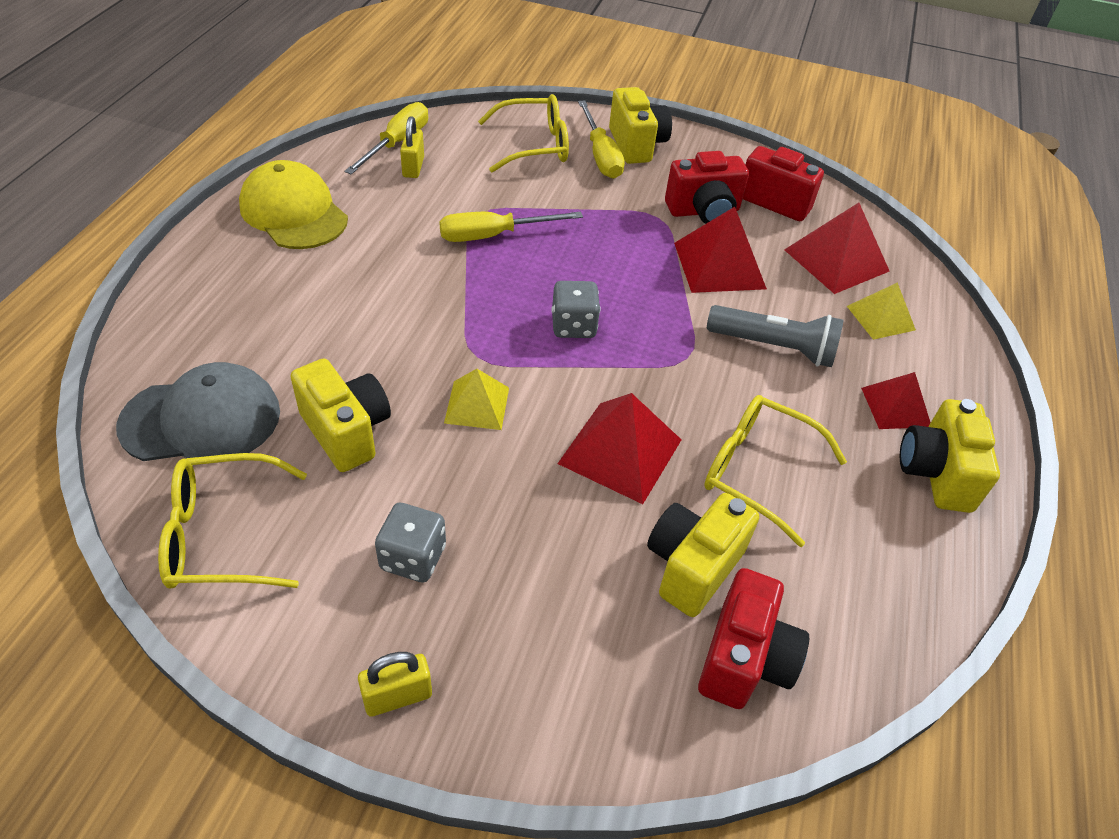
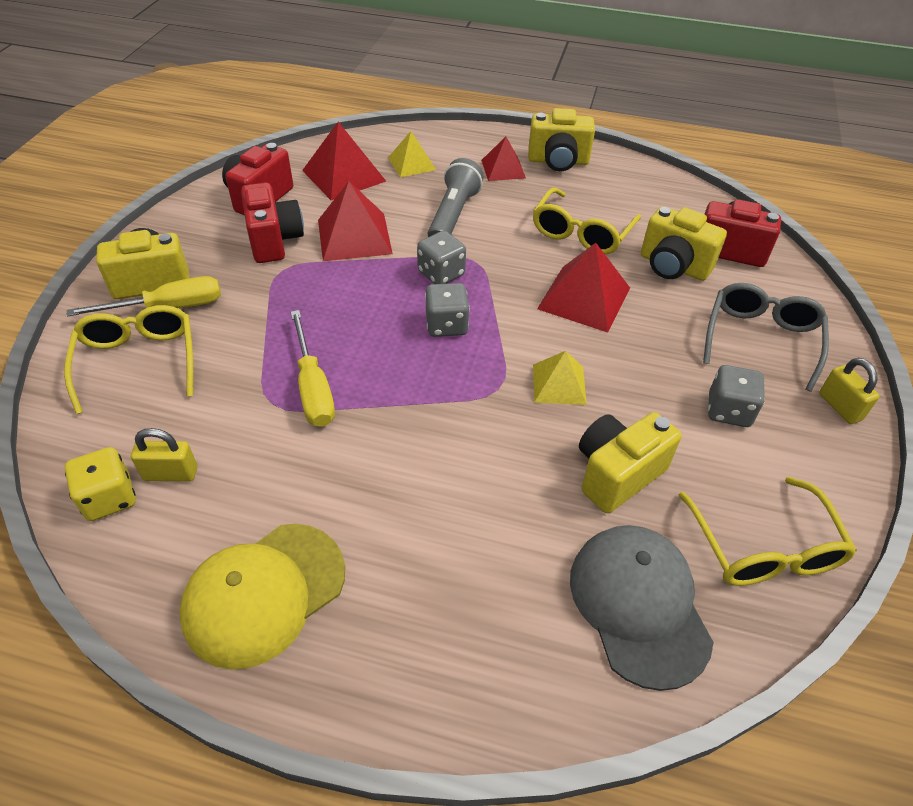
camera: 90 degrees left, 0 degrees up
yellow screwdriver [345,102,428,175] -> yellow dice [65,447,136,521]
none -> grey dice [417,231,466,284]
none -> grey glasses [703,283,829,392]

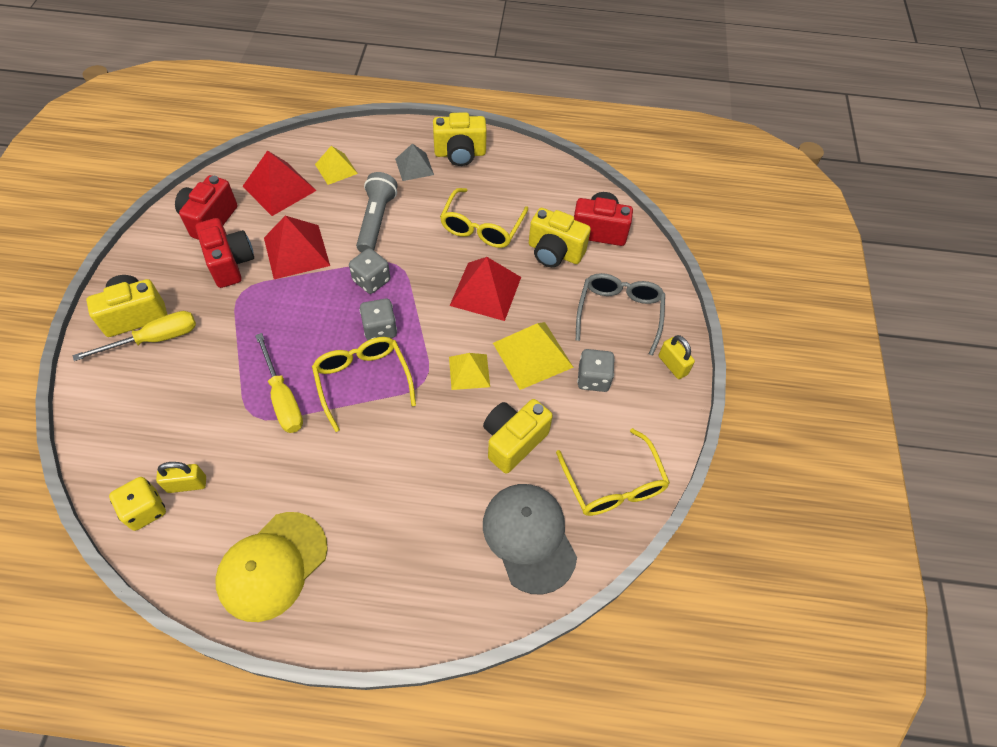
camera: 10 degrees left, 10 degrees up
yellow glasses [64,305,193,414] -> yellow glasses moved to [312,337,416,432]
red pyramid [481,137,526,181] -> grey pyramid [395,143,434,181]
none -> yellow pyramid [493,322,574,390]

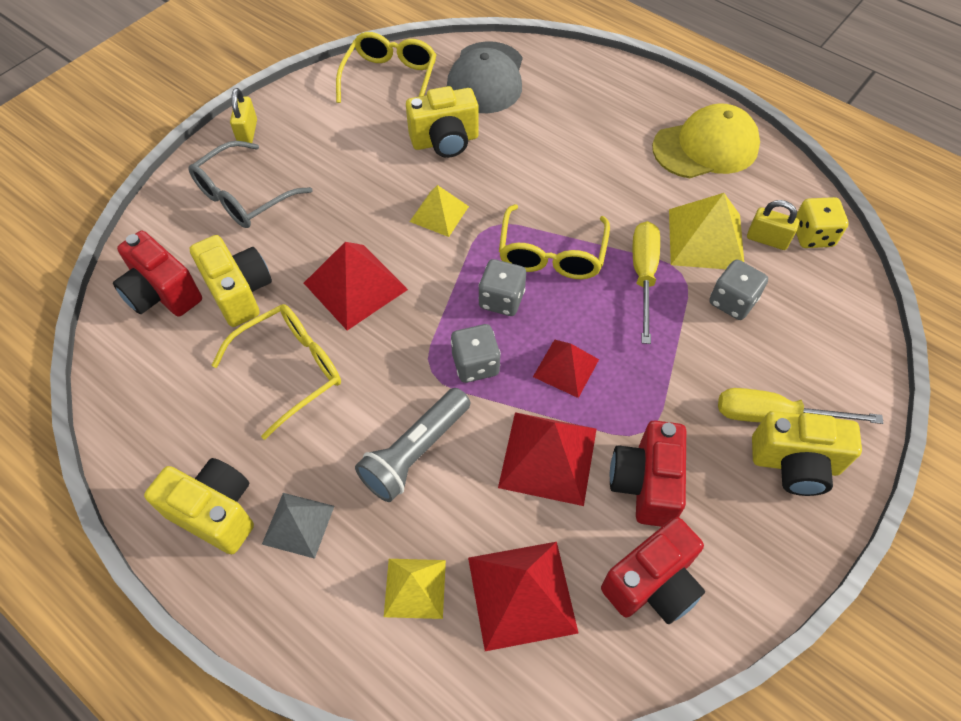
camera: 145 degrees left, 0 degrees up
yellow pyramid [493,322,574,390] -> yellow pyramid moved to [669,193,744,269]
grey dice [577,349,615,392] -> grey dice moved to [709,260,768,320]
none -> red pyramid [533,339,599,398]

